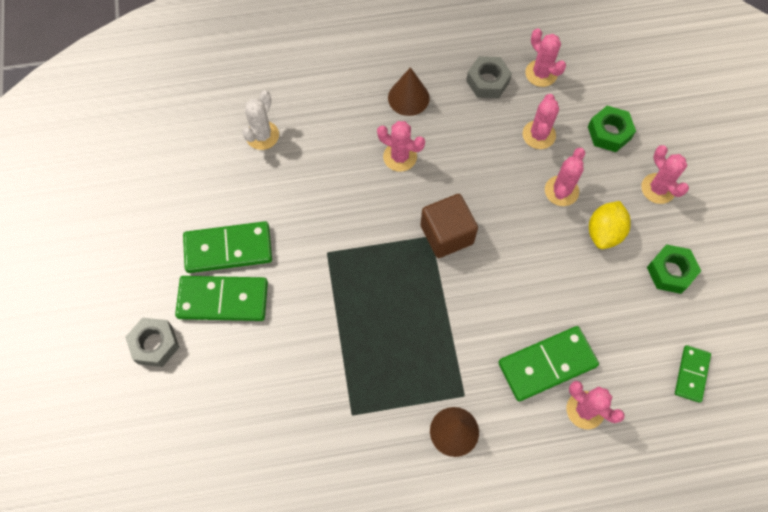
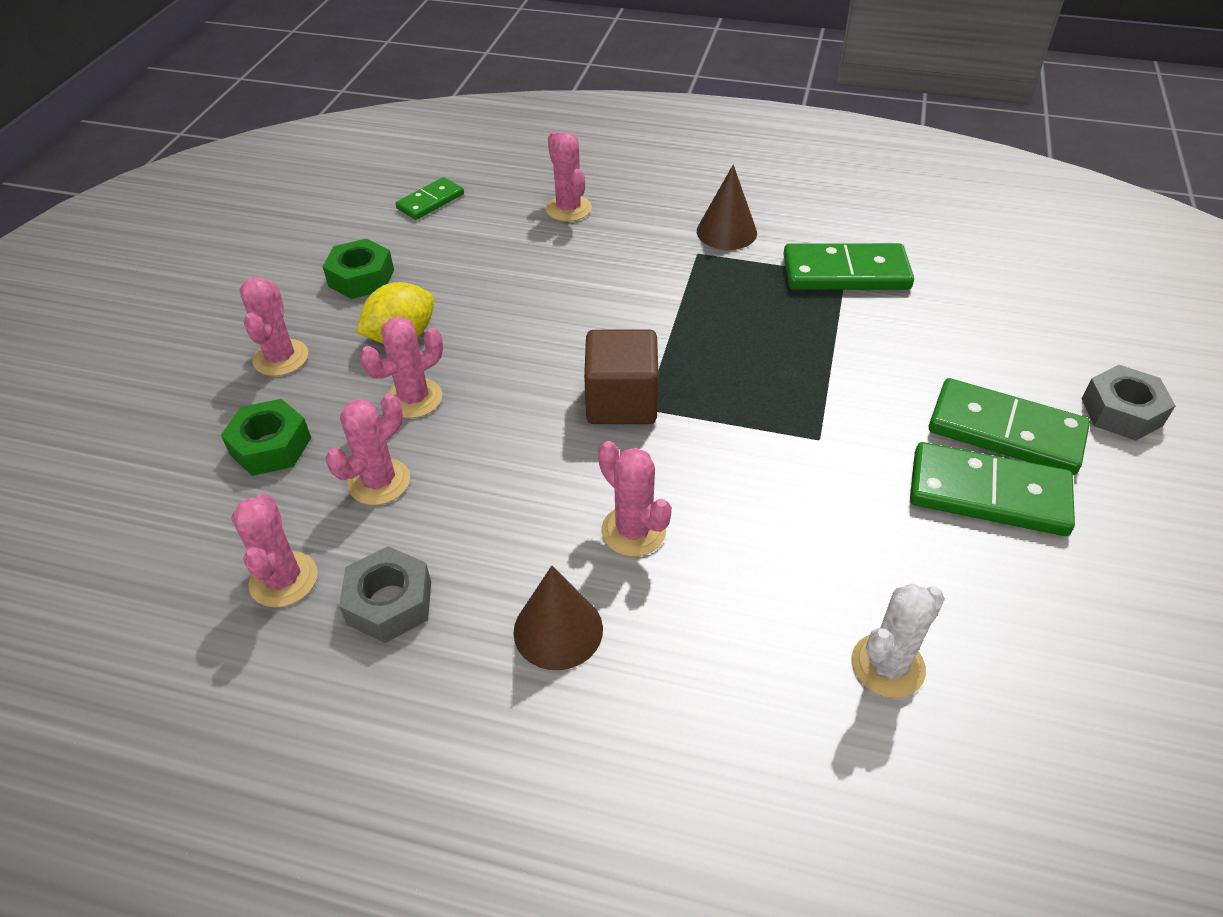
camera: 155 degrees left, 20 degrees down
green domino [498,326,599,401] -> green domino moved to [783,243,914,290]

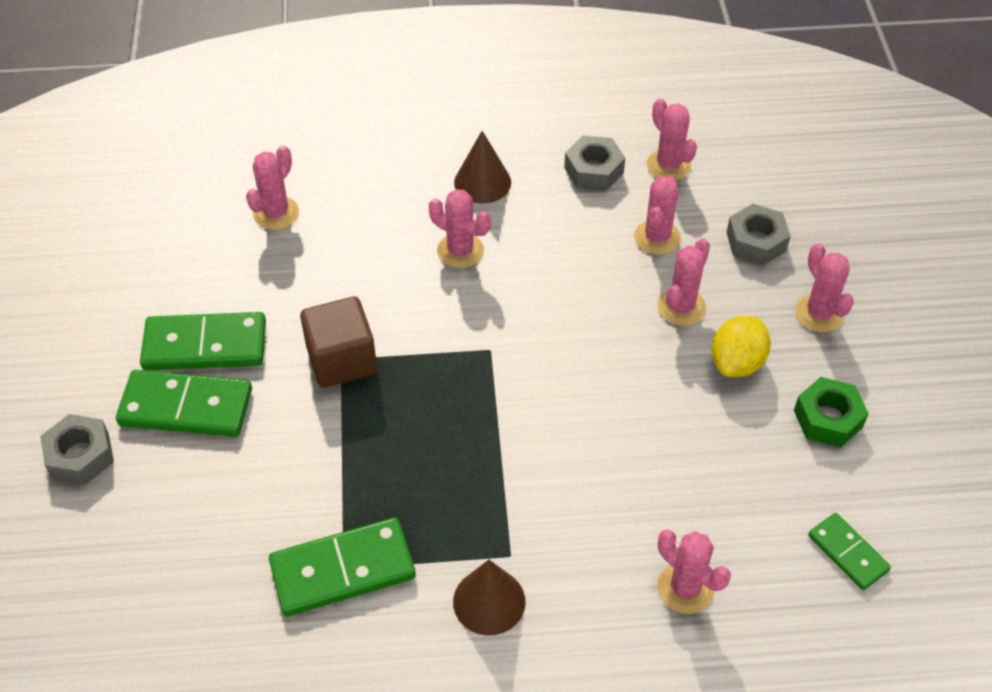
camera: 160 degrees right, 5 degrees up
green nut [221,399,311,476] -> grey nut [727,204,791,265]
green domino [396,177,464,220] -> green domino turned 60 degrees counterclockwise [808,513,891,590]
brown cube [584,330,659,424] -> brown cube moved to [300,296,377,388]
white cactus [851,584,945,698] -> pink cactus [246,145,299,230]

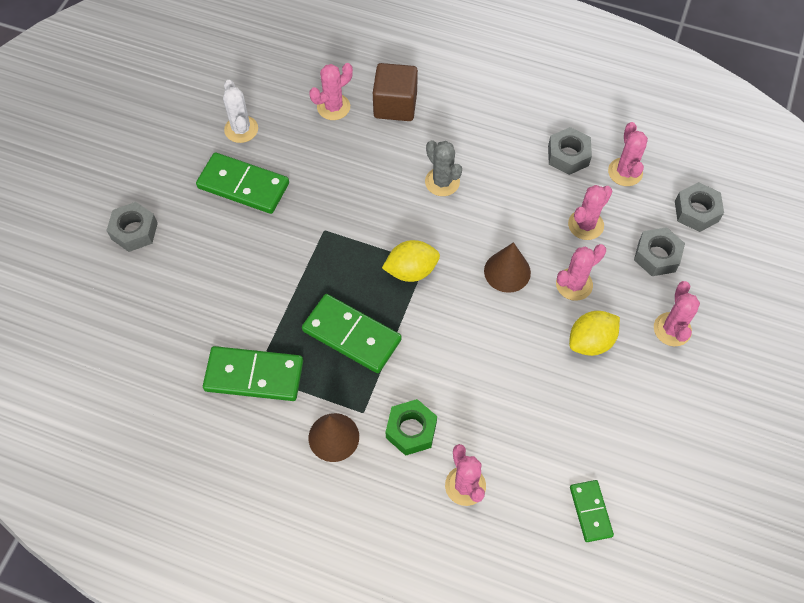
camera: 25 degrees right, 10 degrees up
green domino [116,370,252,437] -> green domino moved to [302,294,402,373]
brown cube [300,296,377,388] -> brown cube moved to [373,63,418,121]
pink cactus [429,189,491,268] -> grey cactus [425,140,462,196]
brown cone [454,131,511,204] -> brown cone moved to [484,242,531,293]
green nut [794,377,869,447] -> green nut moved to [386,399,437,456]
none -> white cactus [223,80,258,143]
none -> yellow lemon [382,240,440,282]
none -> grey nut [675,182,724,232]

